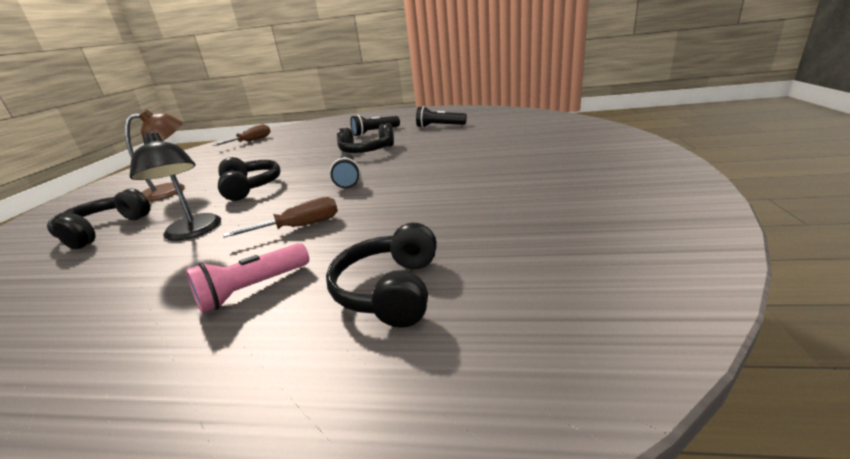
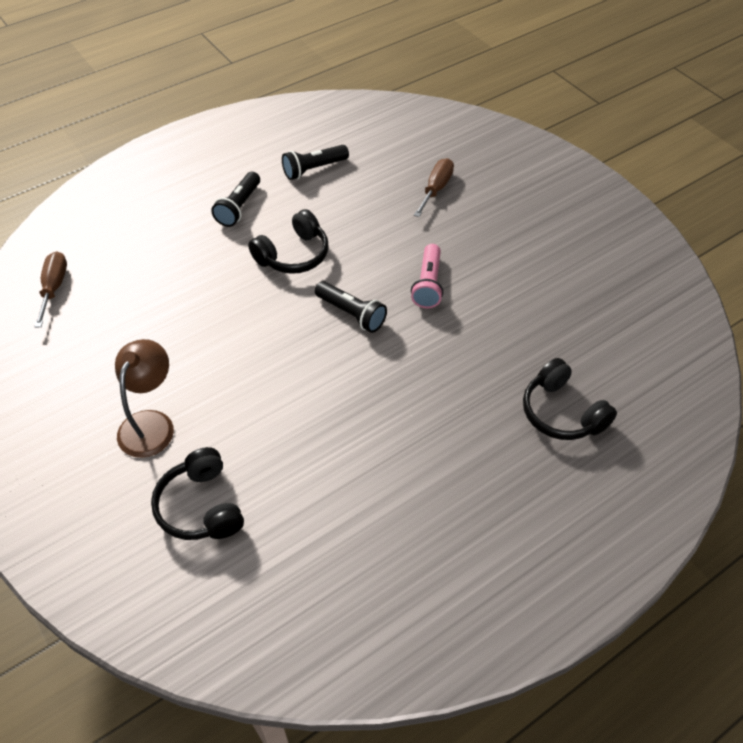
camera: 45 degrees left, 25 degrees up
black lamp [130,132,221,241] -> none
pink flashlight [186,243,309,313] -> pink flashlight moved to [411,244,443,308]
black headphones [218,157,280,201] -> none
brown screwdriver [223,197,338,238] -> brown screwdriver moved to [414,158,454,217]

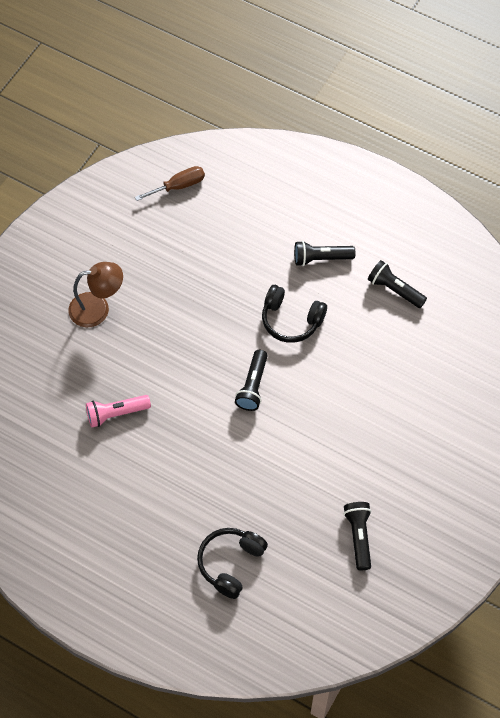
camera: 65 degrees right, 10 degrees up
black headphones [151,447,244,540] -> none
pink flashlight [411,244,443,308] -> pink flashlight moved to [86,395,151,428]
brown screwdriver [414,158,454,217] -> none
none -> black flashlight [343,502,371,570]

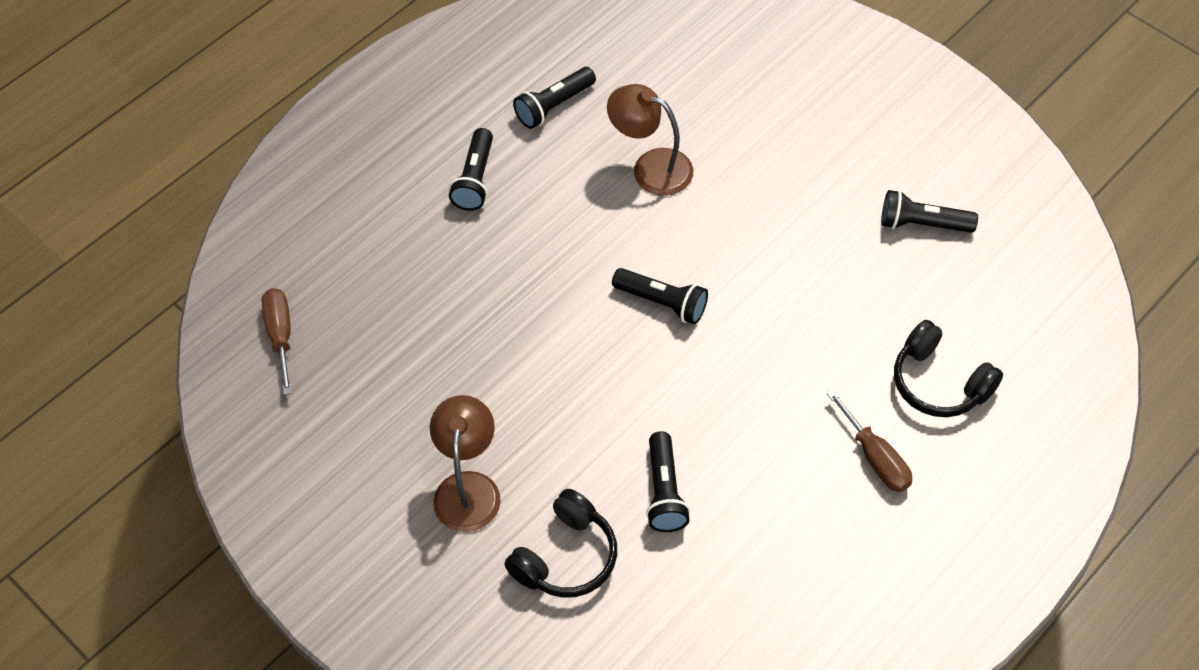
camera: 75 degrees left, 5 degrees down
pink flashlight [86,395,151,428] -> black flashlight [646,431,690,532]
black headphones [262,285,327,343] -> black headphones moved to [504,489,617,598]
none -> brown lamp [607,84,693,196]
none -> brown screwdriver [827,389,912,492]

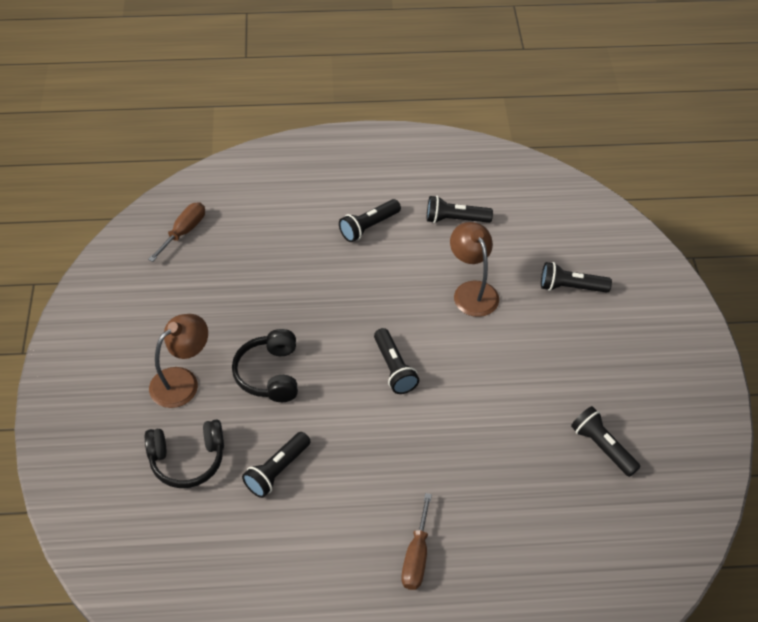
camera: 40 degrees right, 5 degrees down
black headphones [894,320,1003,417] -> black headphones moved to [232,329,298,402]
none -> black flashlight [541,262,612,293]

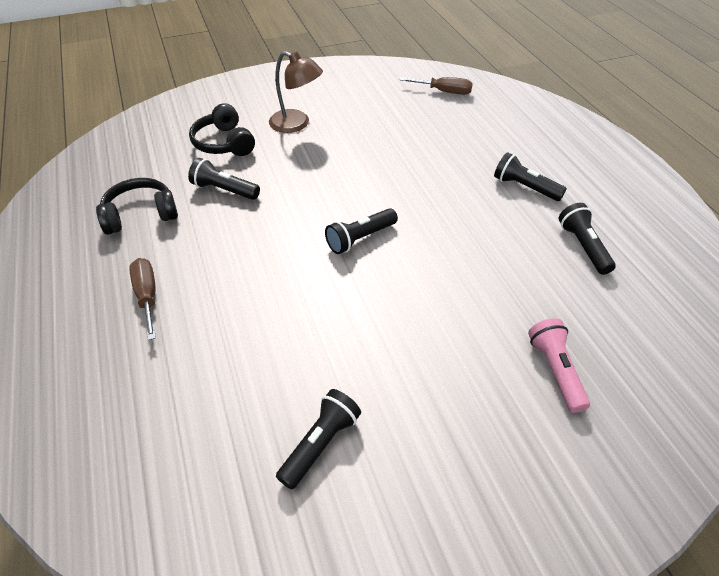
camera: 75 degrees right, 5 degrees down
black headphones [232,329,298,402] -> black headphones moved to [96,178,178,235]
brown screwdriver [401,493,432,590] -> brown screwdriver turned 75 degrees clockwise [129,258,156,340]
brown lamp [450,222,499,317] -> none
black flashlight [541,262,612,293] -> pink flashlight [528,318,590,413]

